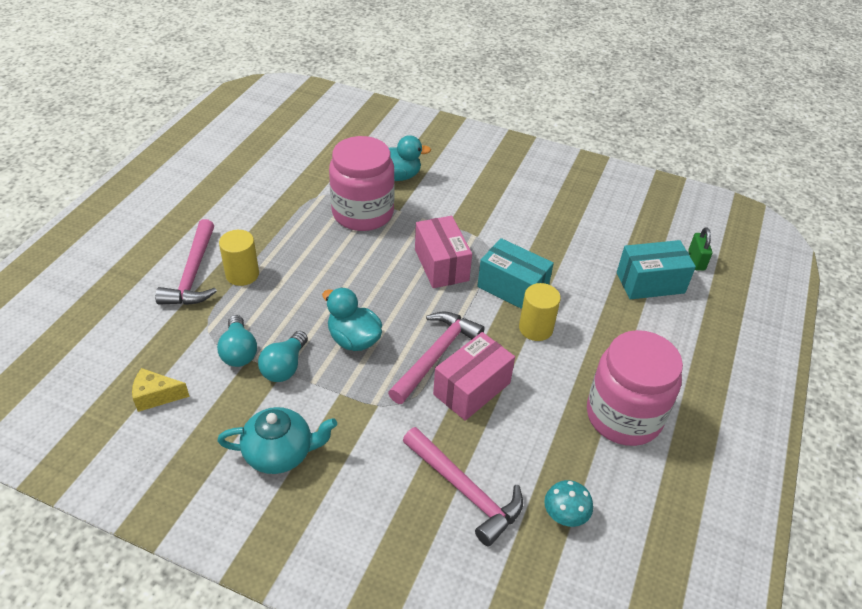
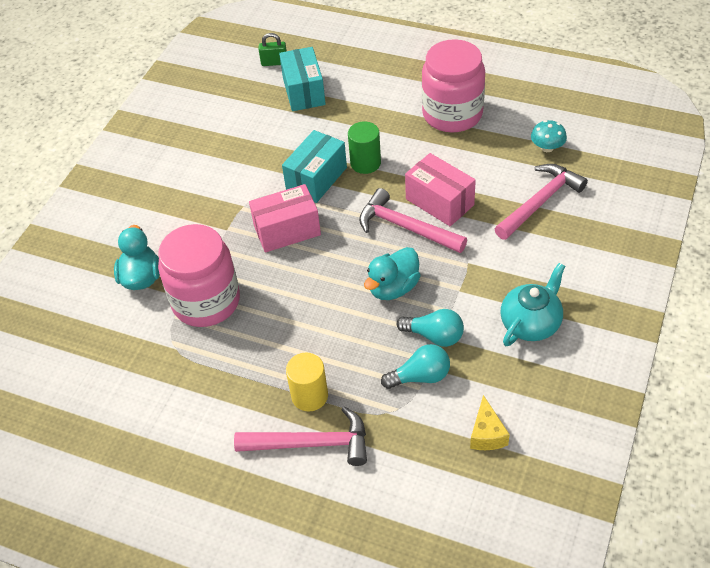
camera: 85 degrees left, 5 degrees up
turquoise teapot [217,407,337,474] -> turquoise teapot turned 45 degrees clockwise [501,263,565,346]
yellow cylinder [519,283,561,341] -> green cylinder [348,122,381,174]

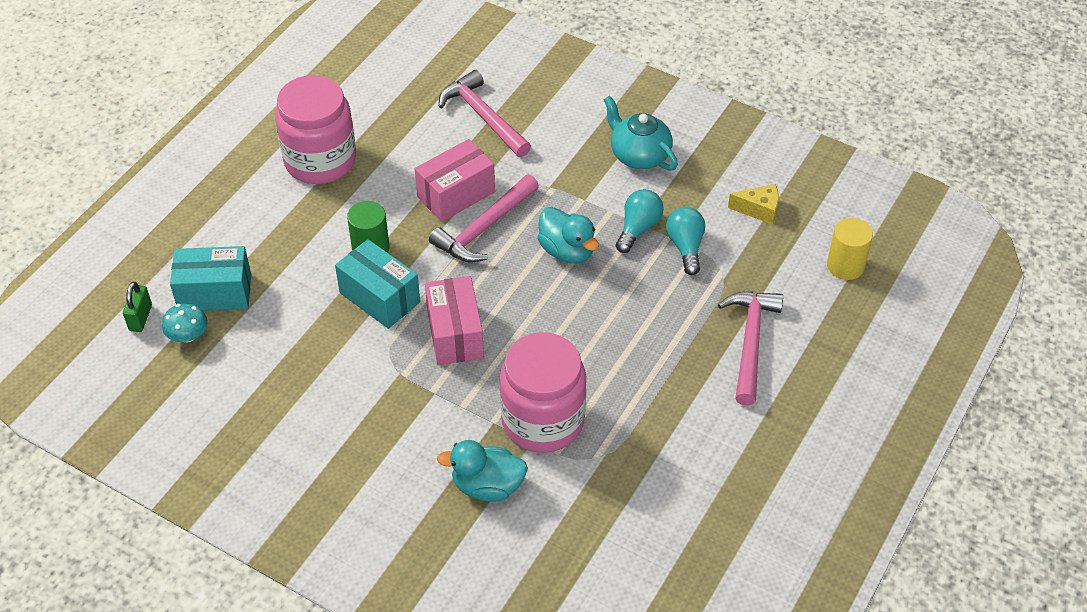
camera: 85 degrees left, 0 degrees up
yellow cylinder [286,353,328,412] -> yellow cylinder moved to [827,218,873,280]
turquoise mushroom [531,120,567,152] -> turquoise mushroom moved to [162,303,207,343]

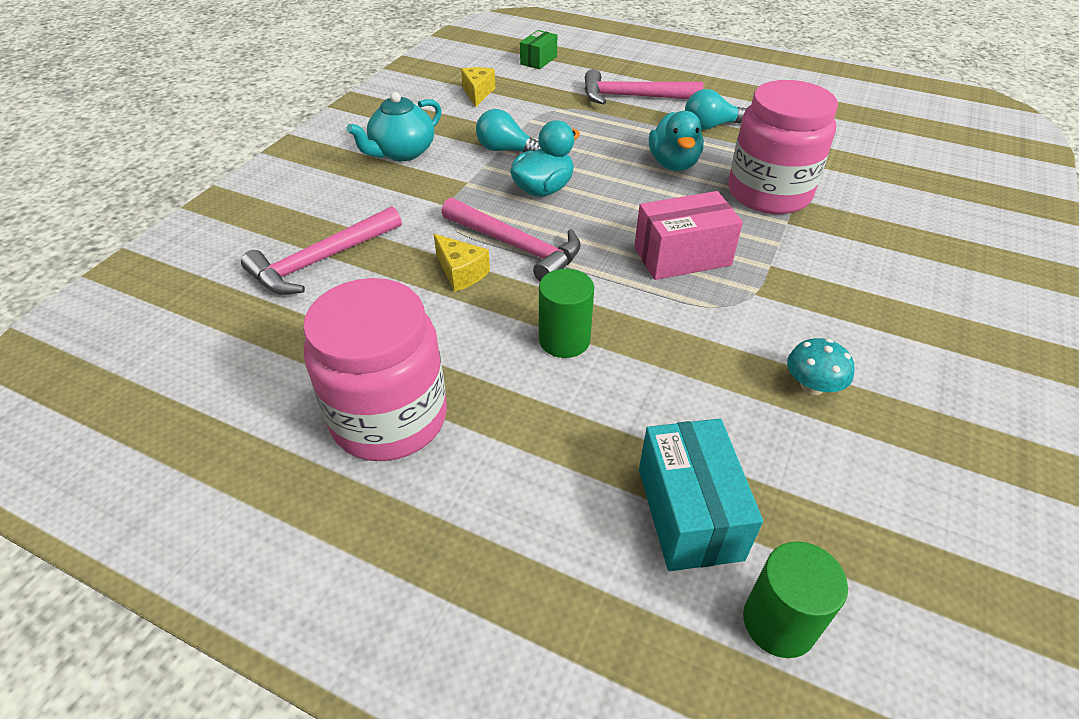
camera: 95 degrees left, 5 degrees down
green padlock [123,282,152,332] -> green cylinder [743,541,848,658]
turquoise mushroom [162,303,207,343] -> turquoise mushroom moved to [787,338,855,395]
turquoise box [335,239,420,329] -> none
pink box [415,139,495,222] -> yellow cheese [434,234,490,292]
turquoise duck [437,440,528,502] -> turquoise duck moved to [649,111,704,171]
turquoise light bulb [666,207,705,275] -> turquoise light bulb moved to [685,89,747,130]
yellow cylinder [827,218,873,280] -> green box [520,30,557,69]

